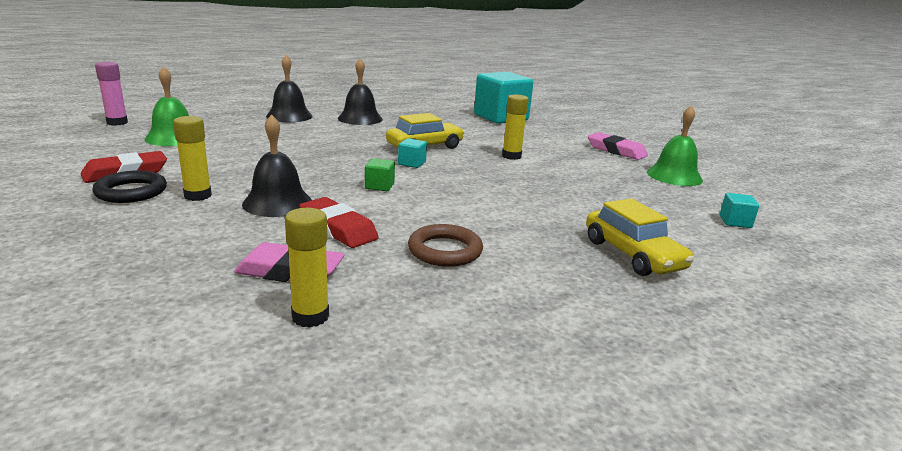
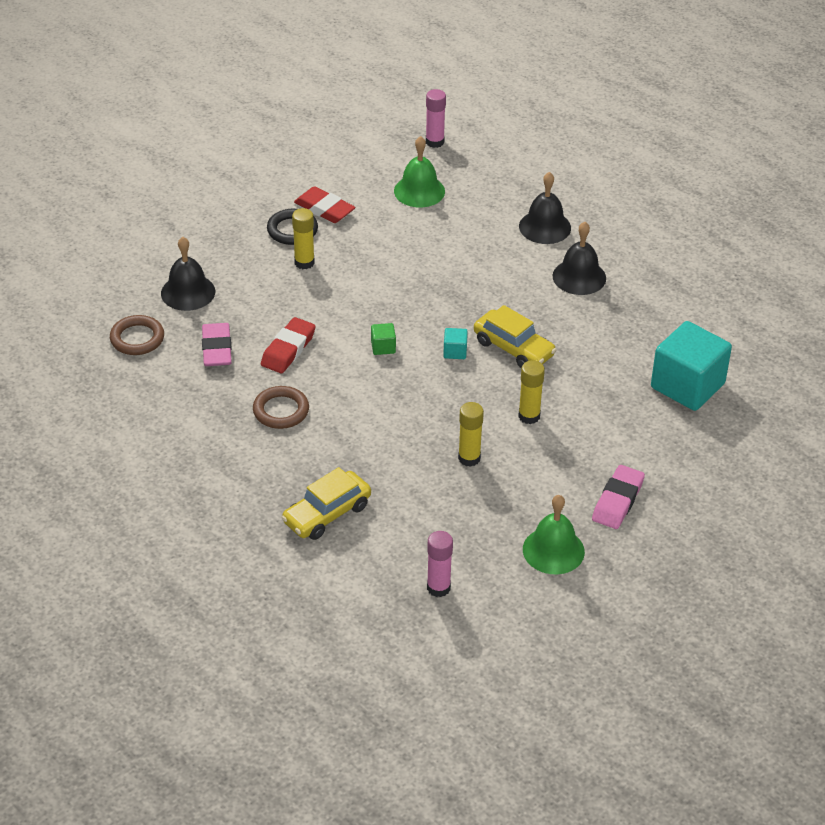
camera: 75 degrees right, 20 degrees up
black bell [242,114,312,217] -> black bell moved to [161,237,215,311]
yellow glue stick [285,208,329,328] -> yellow glue stick moved to [458,402,484,467]
turquoise cube [720,193,759,228] -> pink glue stick [427,531,453,597]
none -> brown ring [110,315,164,355]

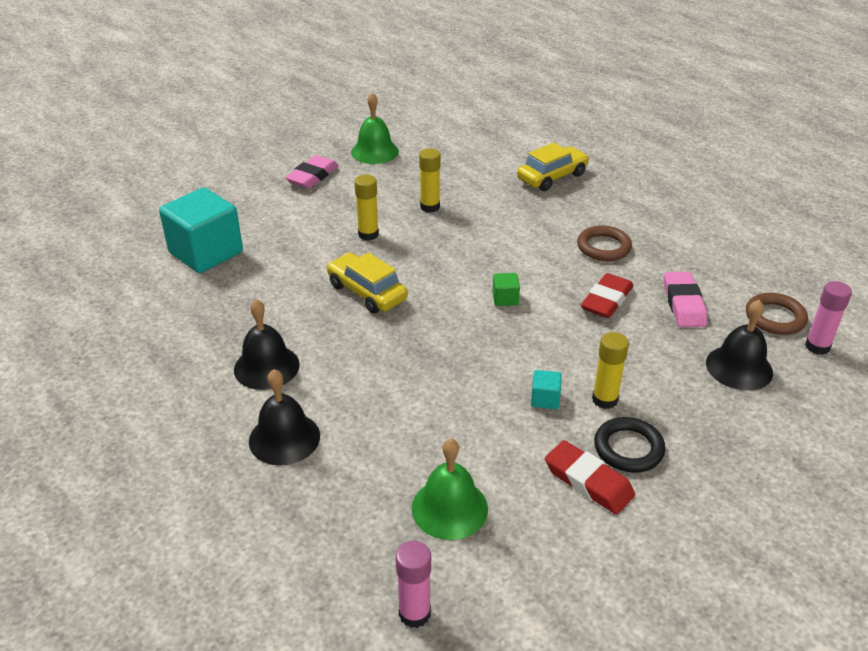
camera: 175 degrees left, 5 degrees down
pink glue stick [427,531,453,597] -> pink glue stick moved to [805,281,852,355]
turquoise cube [443,328,468,359] -> turquoise cube moved to [531,370,562,409]

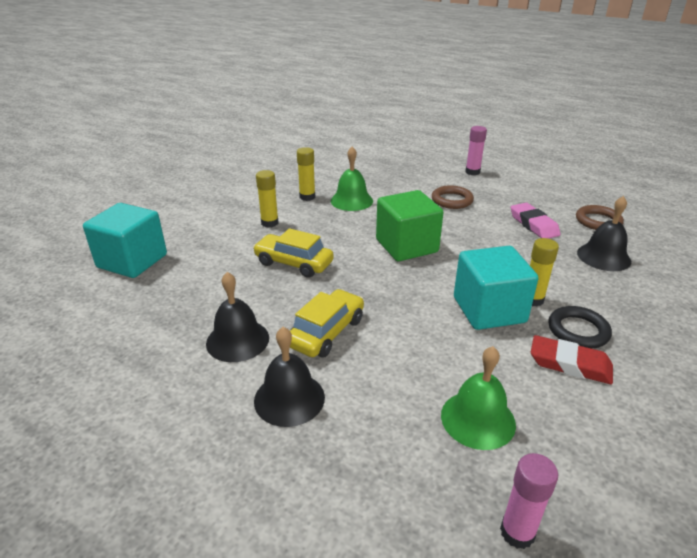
camera: 20 degrees left, 5 degrees down
pink eraser [285,155,339,189] -> none
green bell [351,93,399,164] -> green bell moved to [331,147,373,211]
green cube [492,273,520,306] -> green cube [376,190,444,261], size x2.44
yellow car [517,143,589,191] -> yellow car moved to [290,289,364,358]
turquoise cube [531,370,562,409] -> turquoise cube [454,246,538,330], size x2.44
red eraser [581,273,634,318] -> none
pink glue stick [805,281,852,355] -> pink glue stick moved to [465,126,487,175]

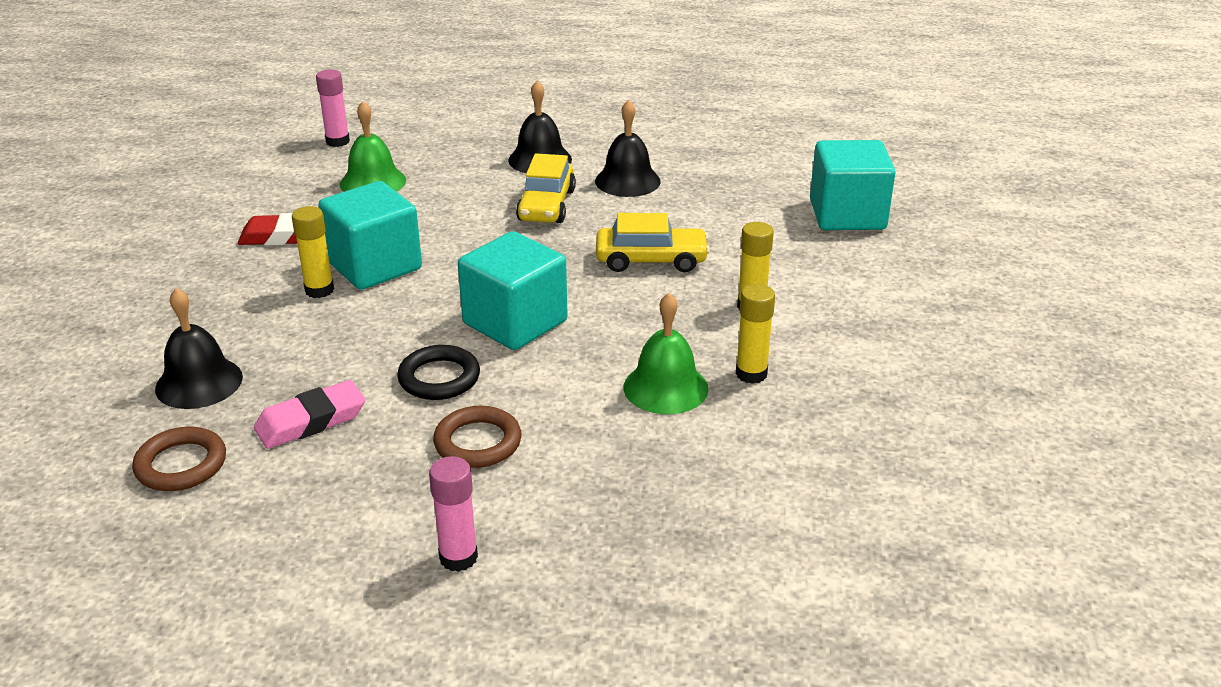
camera: 155 degrees right, 0 degrees up
green cube [376,190,444,261] -> turquoise cube [458,231,568,350]
pink eraser [511,203,561,239] -> pink eraser turned 75 degrees counterclockwise [254,380,365,449]
black ring [548,306,612,349] -> black ring moved to [397,345,480,400]

